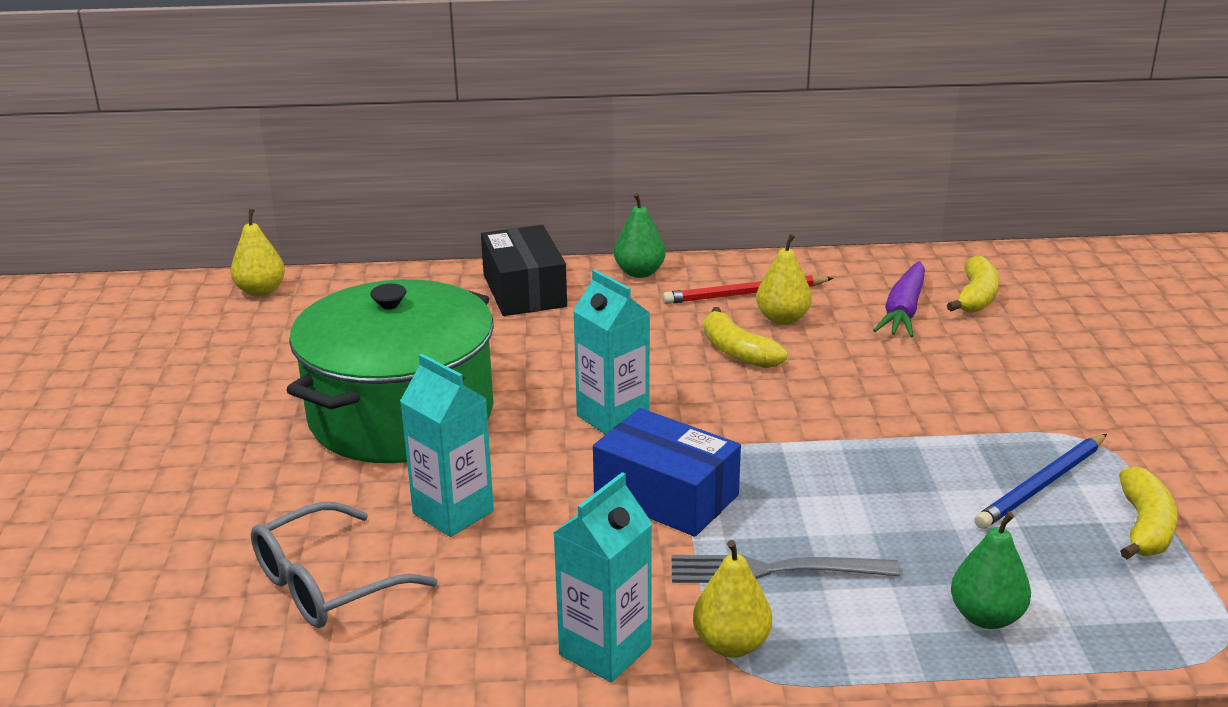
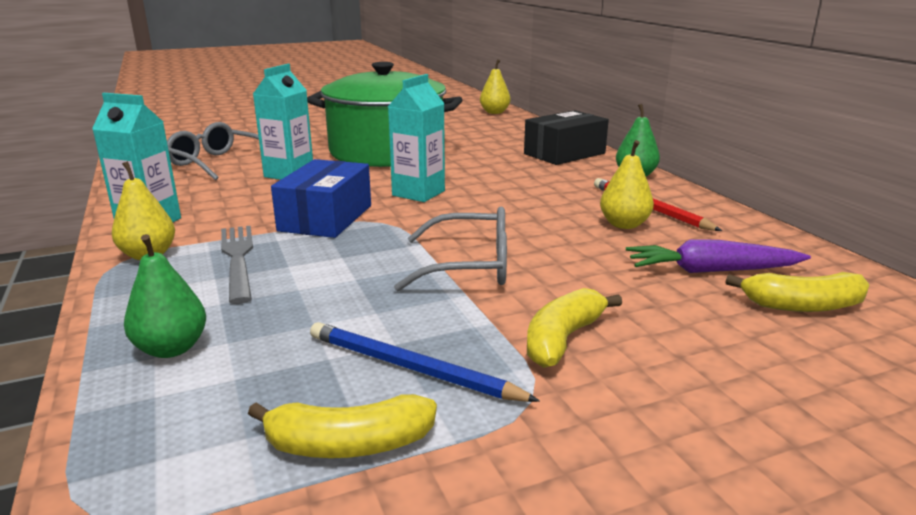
camera: 70 degrees right, 5 degrees down
yellow banana [704,307,787,368] -> yellow banana moved to [527,288,622,368]
none -> grey glasses [394,206,507,291]

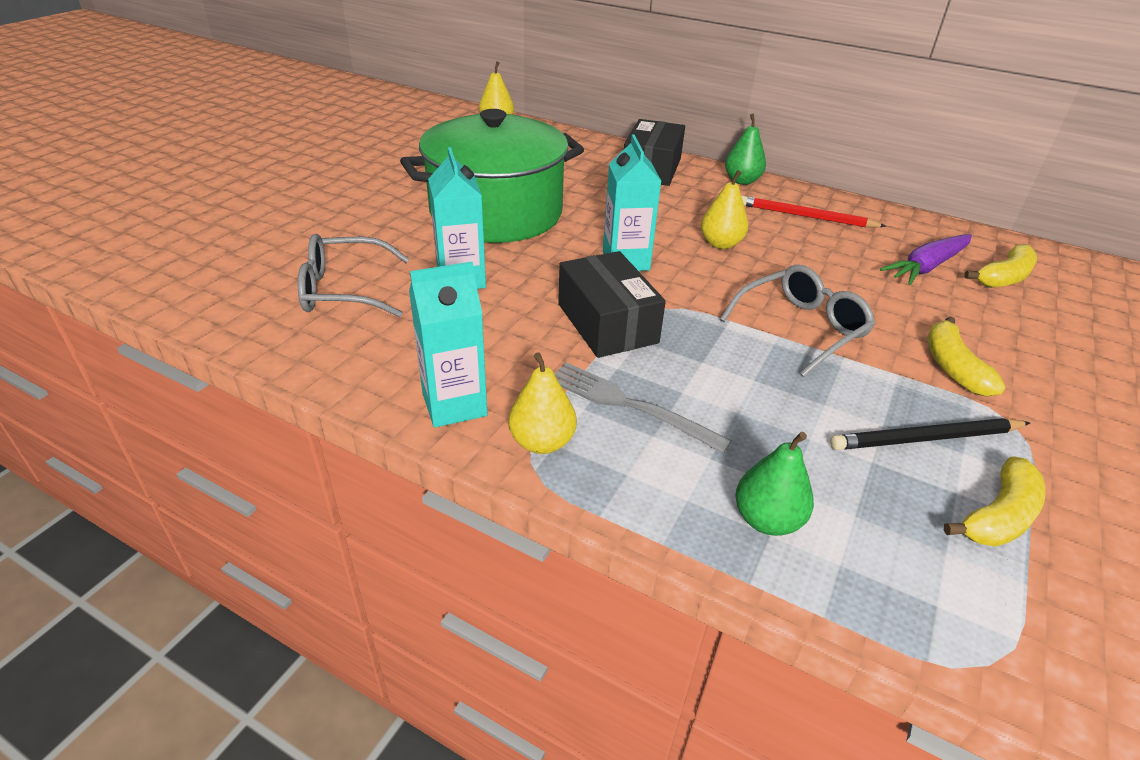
camera: 40 degrees left, 15 degrees up
blue box [271,159,371,238] -> black box [558,251,666,358]
blue pencil [310,322,540,402] -> black pencil [830,418,1030,450]
yellow pear [600,140,654,229] -> yellow pear moved to [701,170,748,249]

